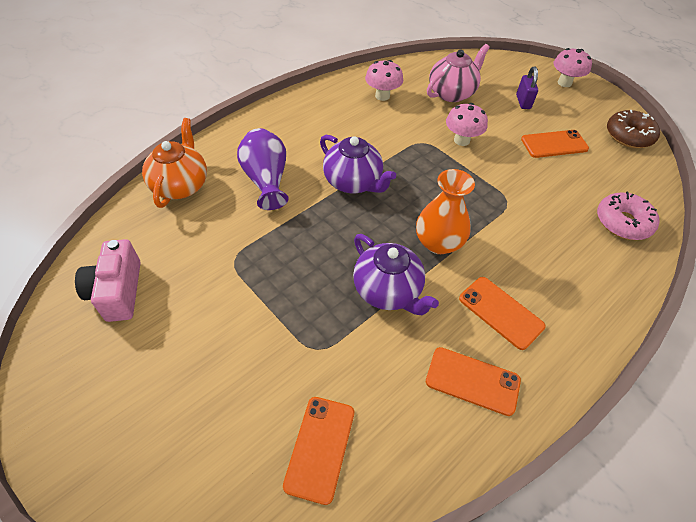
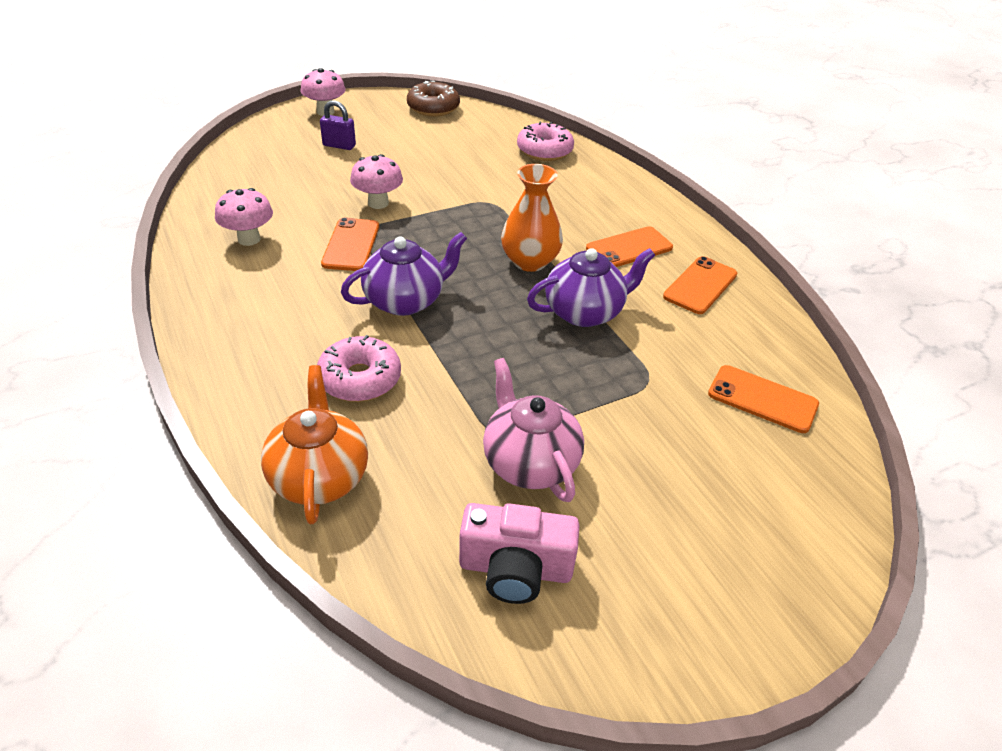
camera: 75 degrees left, 10 degrees down
orange teapot [142,118,207,208] -> orange teapot turned 60 degrees clockwise [261,365,368,524]
purple vase [237,128,289,210] -> pink donut [317,335,401,402]
pink teapot [427,44,490,102] -> pink teapot moved to [483,358,584,502]
orange phone [521,130,589,158] -> orange phone moved to [321,217,379,271]

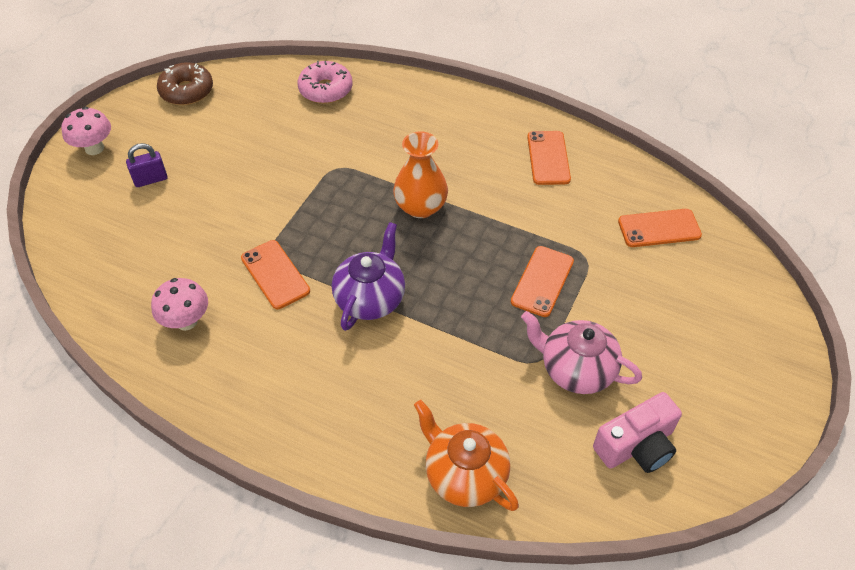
camera: 35 degrees left, 10 degrees up
pink donut [317,335,401,402] -> none
pink mushroom [350,154,403,209] -> none
purple teapot [527,248,655,327] -> none
orange phone [586,226,673,267] -> orange phone moved to [511,246,574,317]

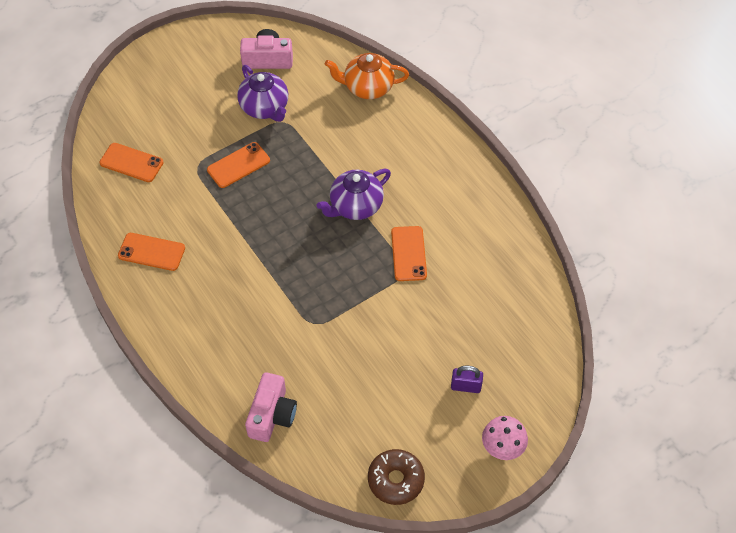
camera: 150 degrees left, 5 degrees up
pink mushroom [151,278,208,331] -> none
pink donut [298,61,353,104] -> pink camera [245,372,297,442]
orange vase [393,131,448,218] -> none
orange teapot [414,400,519,511] -> orange teapot turned 105 degrees clockwise [325,53,409,99]
pink teapot [521,311,642,394] -> purple teapot [237,65,288,122]
orange phone [527,131,571,185] -> orange phone turned 75 degrees clockwise [118,233,185,271]

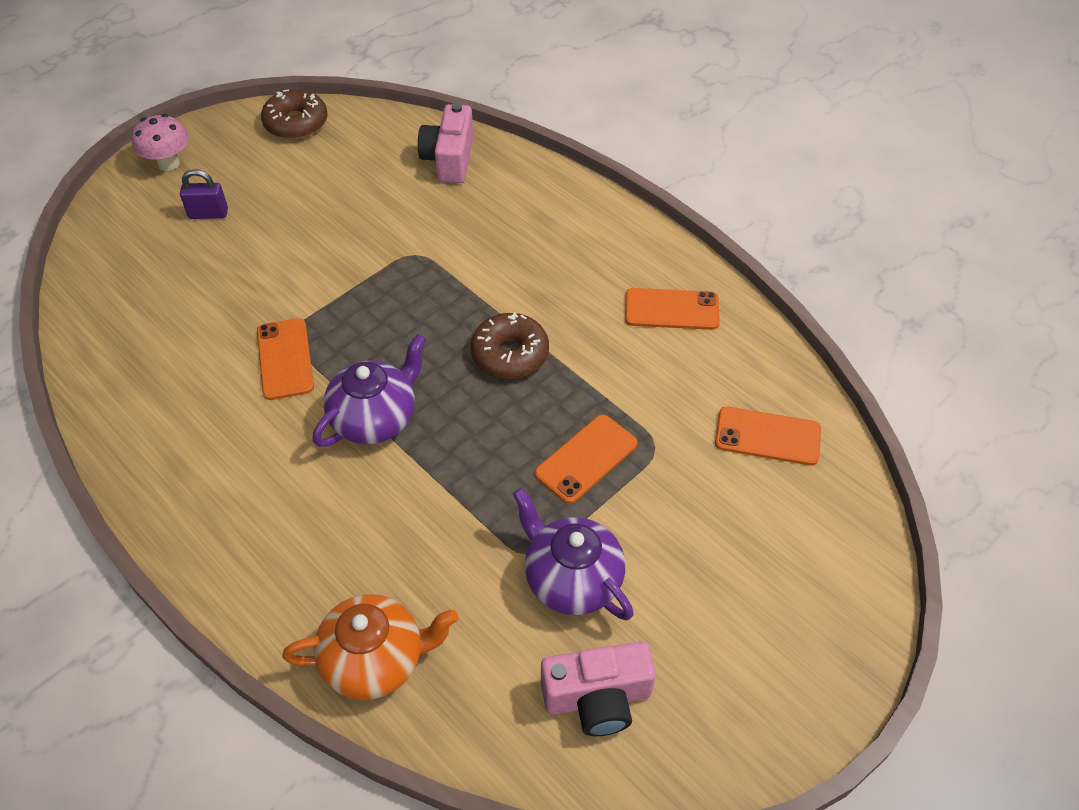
camera: 170 degrees right, 5 degrees down
none -> brown donut [471,312,549,379]

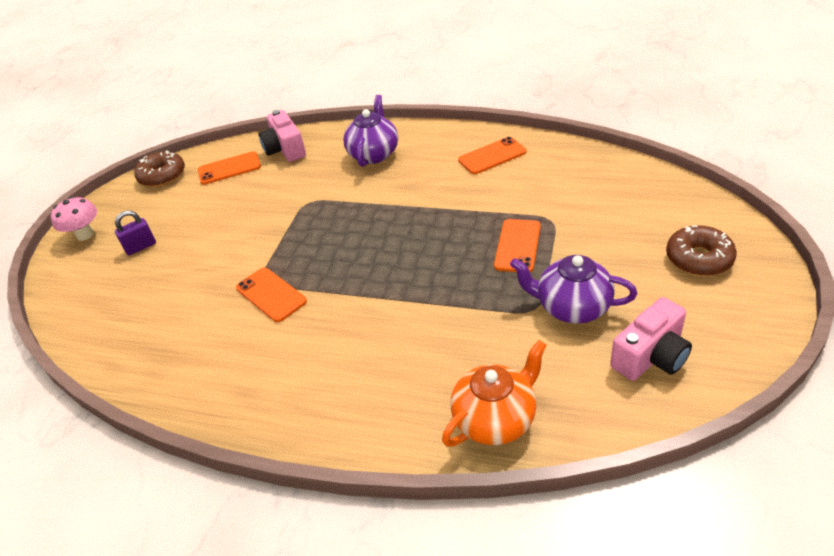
camera: 25 degrees left, 10 degrees down
purple teapot [313,334,426,447] -> purple teapot moved to [343,95,398,167]
brown donut [471,312,549,379] -> brown donut moved to [666,225,737,276]
orange phone [715,406,821,466] -> orange phone moved to [198,151,261,185]

